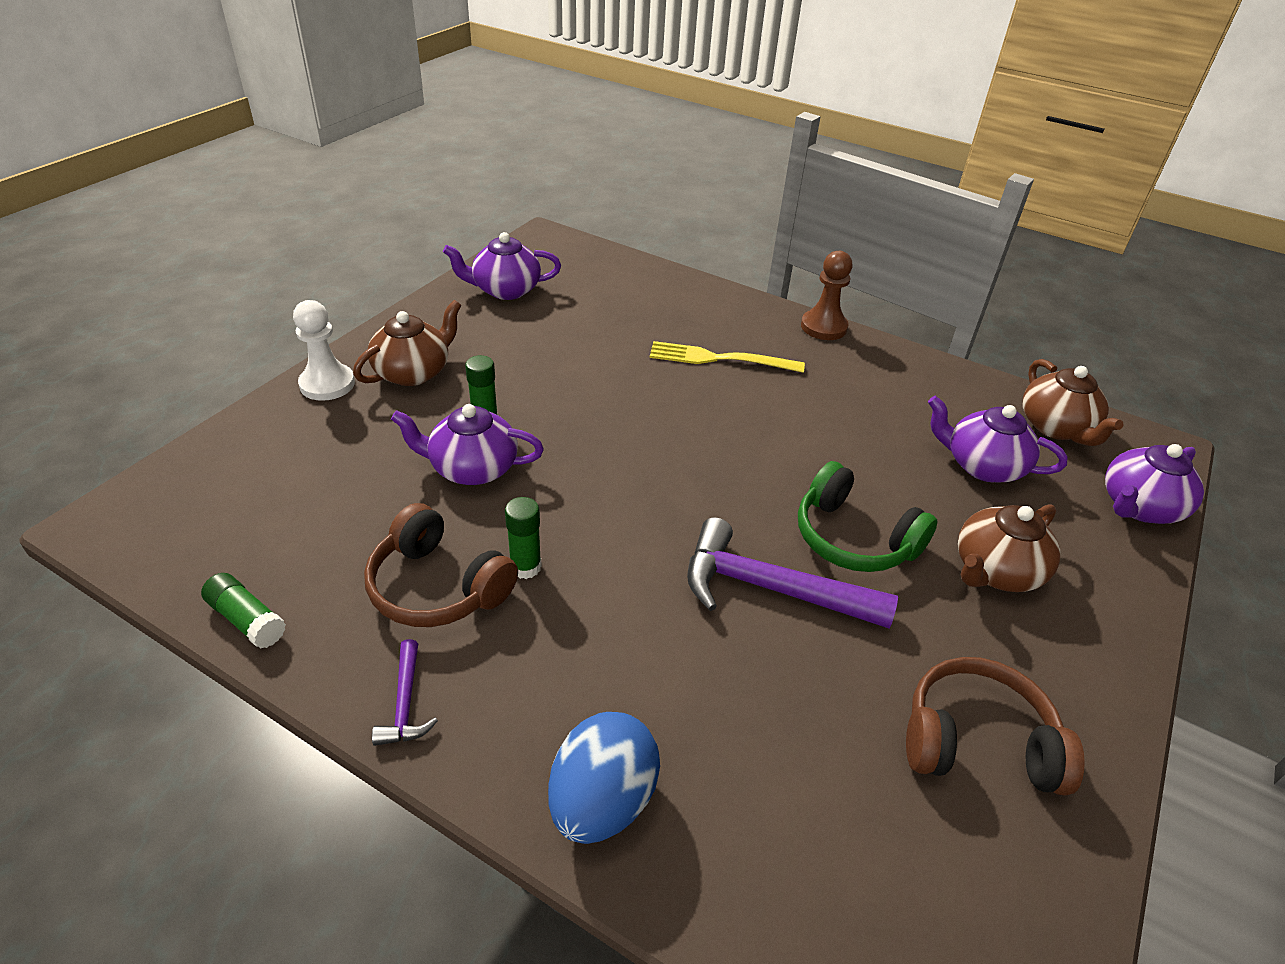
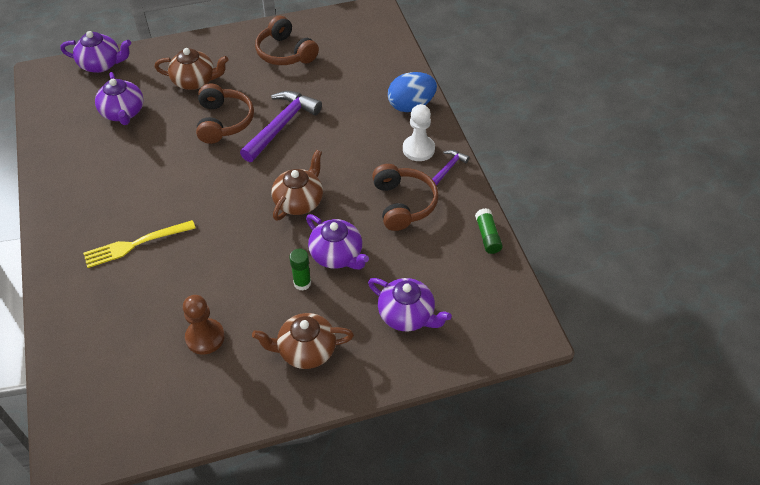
camera: 135 degrees left, 10 degrees up
white pawn [293,300,355,401] -> white pawn moved to [403,104,435,161]
purple teapot [443,232,561,300] -> purple teapot moved to [368,278,452,331]
green glue stick [505,497,542,579] -> none
yellow fork [650,341,805,373] -> yellow fork turned 105 degrees clockwise [83,220,196,268]
purple hammer [687,517,898,628] -> purple hammer turned 120 degrees counterclockwise [240,91,322,162]
green headphones [798,461,938,572] -> brown headphones [196,83,254,144]
brown pawn [801,251,853,340] -> brown pawn moved to [183,295,225,355]
brown teapot [1023,359,1124,446] -> brown teapot moved to [271,150,323,221]

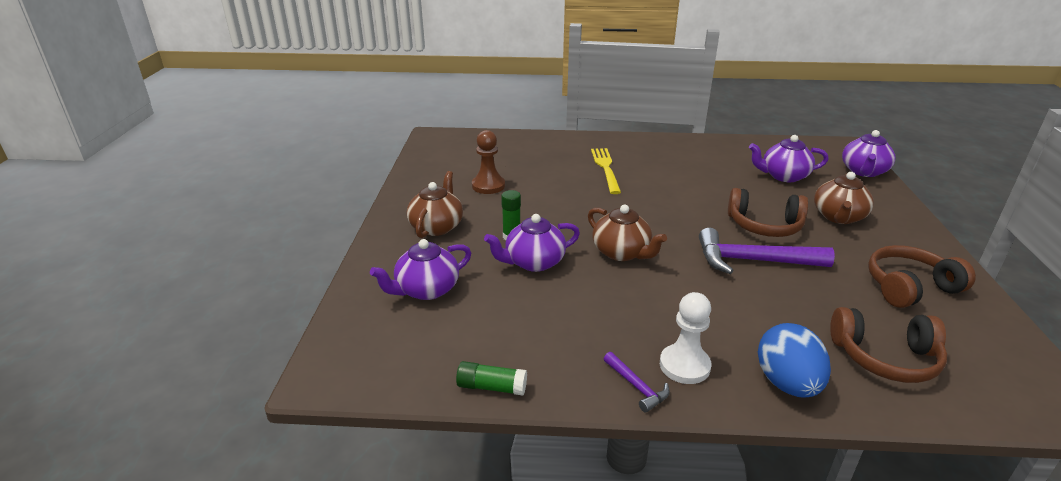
camera: 110 degrees right, 20 degrees down
purple hammer [240,91,322,162] -> purple hammer turned 135 degrees clockwise [699,228,835,274]
brown headphones [372,164,439,231] -> brown headphones moved to [830,307,947,383]

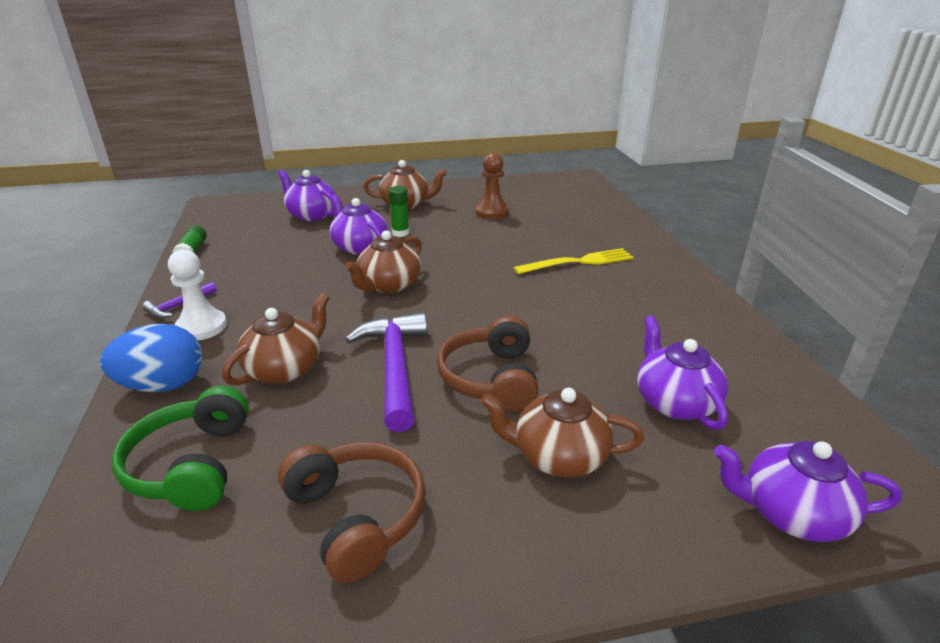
camera: 75 degrees right, 0 degrees up
brown headphones [830,307,947,383] -> green headphones [112,386,249,511]
none -> brown teapot [222,293,329,386]

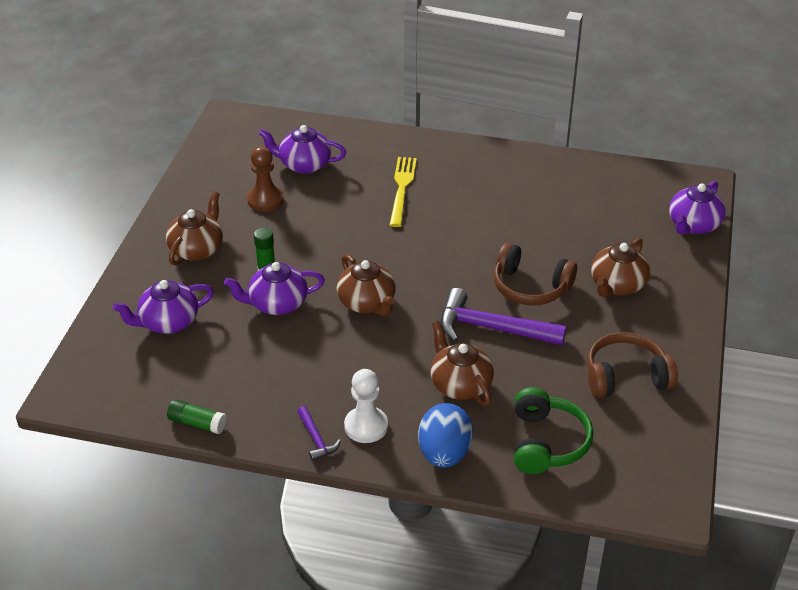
camera: 65 degrees left, 10 degrees up
green headphones [112,386,249,511] -> green headphones turned 105 degrees counterclockwise [514,387,594,474]
purple teapot [637,316,728,430] -> purple teapot moved to [259,125,346,174]

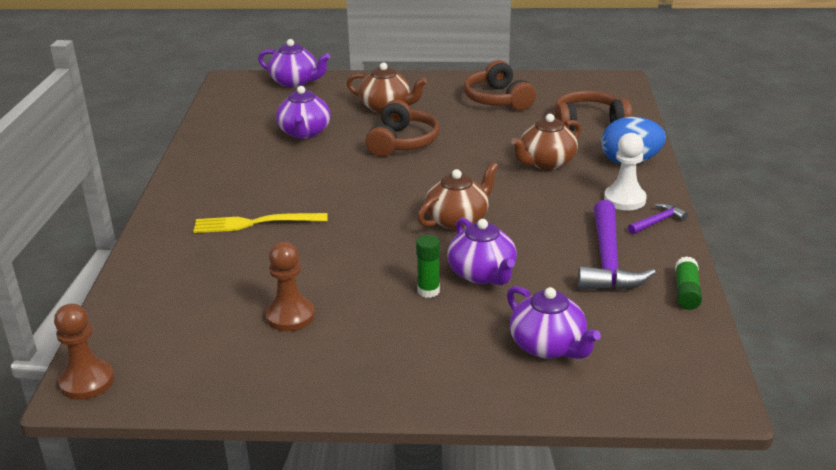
camera: 100 degrees left, 10 degrees down
brown teapot [166,191,223,265] -> none
purple teapot [259,125,346,174] -> purple teapot moved to [276,86,331,139]
purple hammer [440,288,567,345] -> purple hammer moved to [578,200,656,290]
green headphones [514,387,594,474] -> brown headphones [555,91,632,132]
none -> brown pawn [54,304,114,400]

